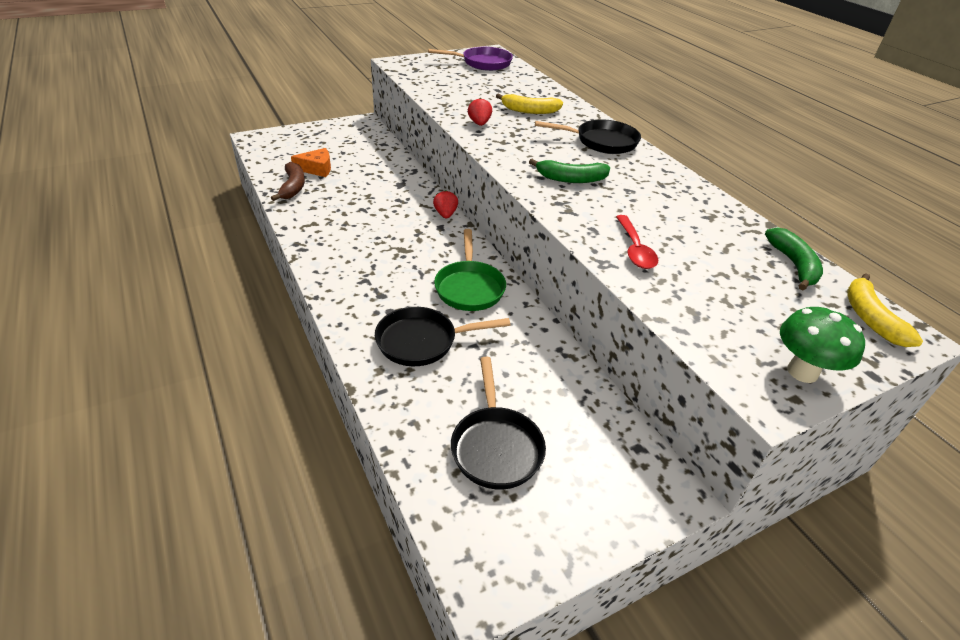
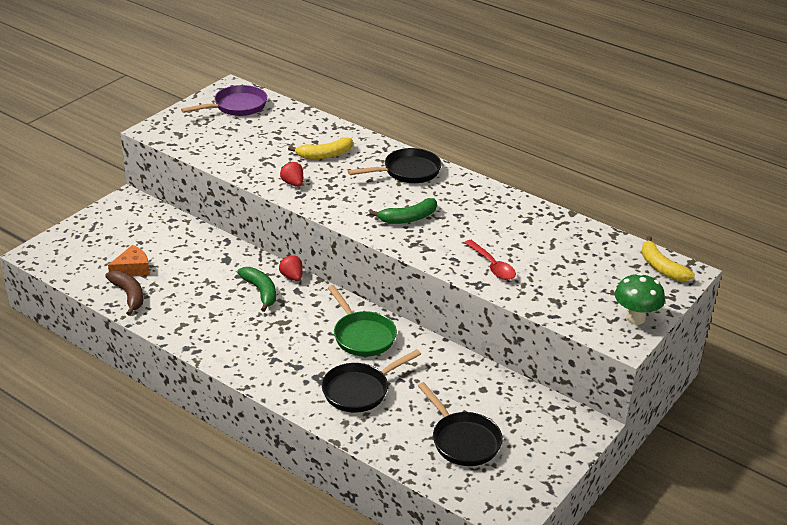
camera: 25 degrees left, 5 degrees down
green banana [765,228,823,290] -> green banana moved to [237,267,276,312]

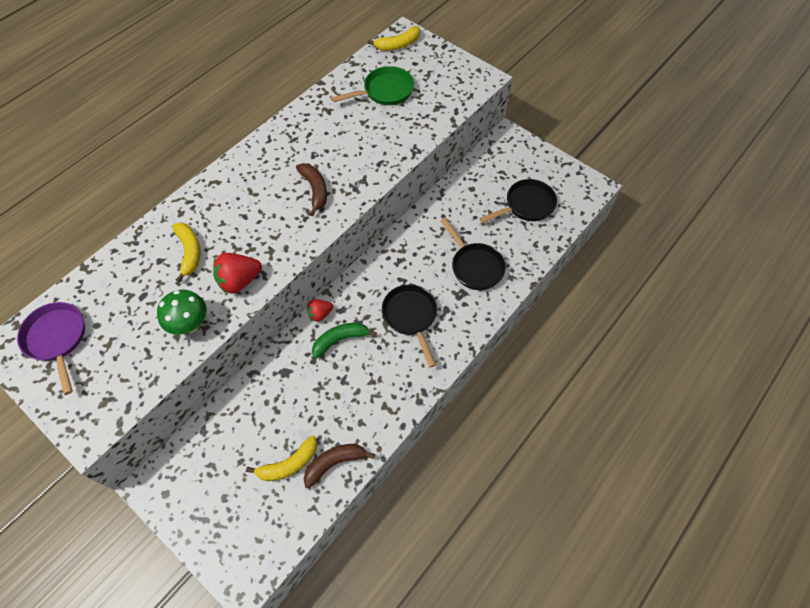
camera: 85 degrees left, 25 degrees up
orange cheese [108,245,150,276] -> yellow banana [246,435,317,481]
red strawberry [280,161,303,187] -> red strawberry [213,253,262,294], size x1.62
green pan [328,285,397,357] -> green pan moved to [332,66,414,105]
black pan [348,148,442,183] -> black pan moved to [382,284,437,367]
green banana [369,198,437,224] -> brown banana [296,163,327,216]
red spoon [464,240,516,280] -> none
green mushroom [615,273,665,325] -> green mushroom moved to [157,290,206,335]

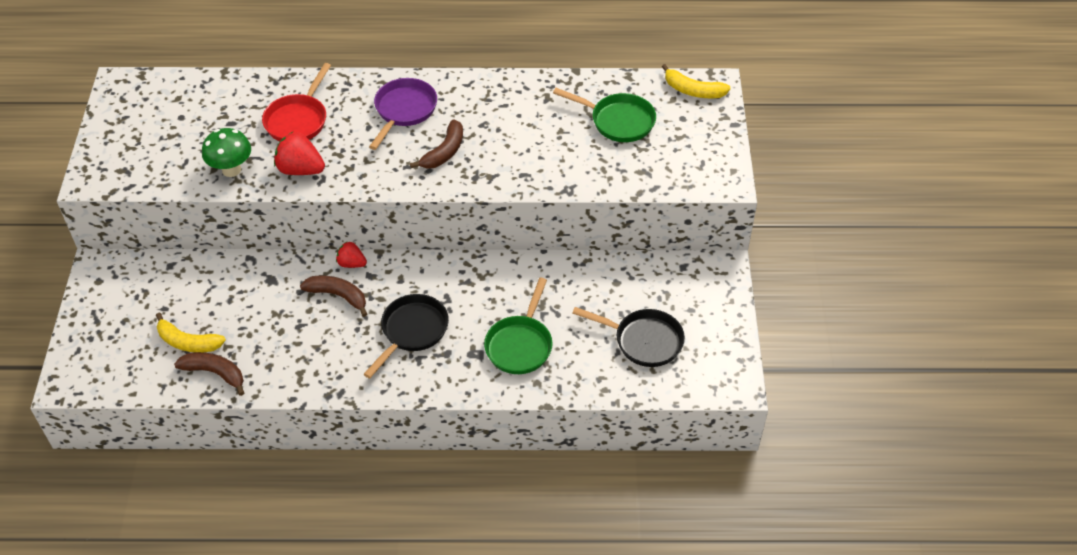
camera: 50 degrees right, 10 degrees down
purple pan [17,302,85,395] -> purple pan moved to [369,78,437,150]
yellow banana [172,223,201,282] -> red pan [262,63,331,141]
green banana [312,323,377,359] -> brown banana [300,276,367,317]
black pan [440,218,506,290] -> green pan [484,278,553,374]

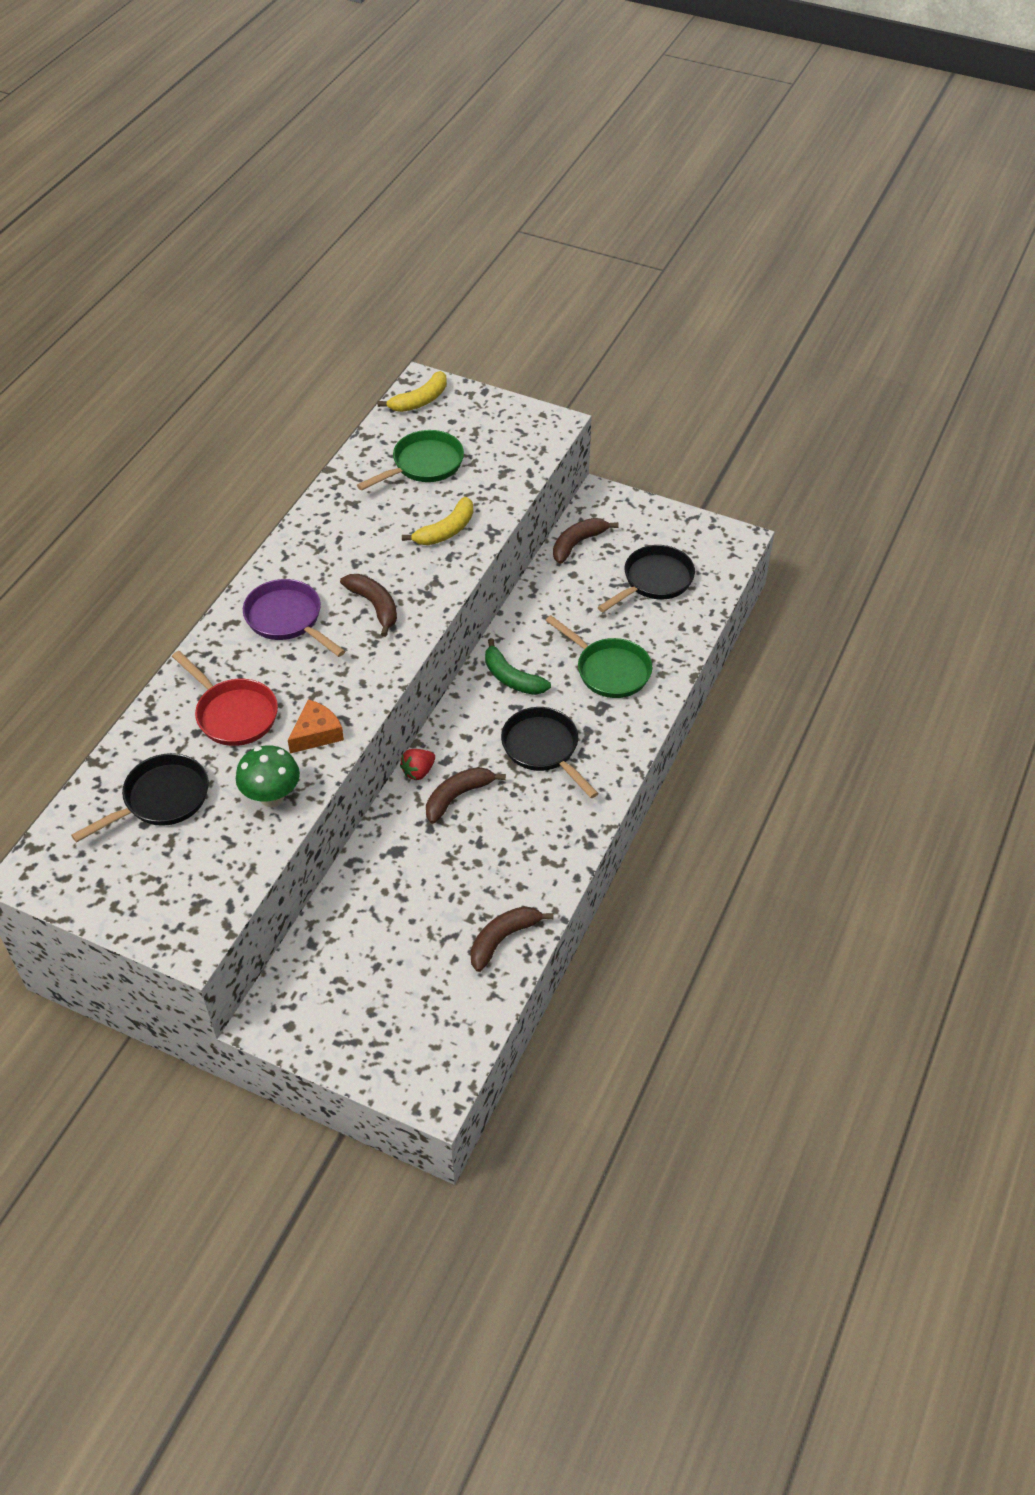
camera: 65 degrees left, 0 degrees up
yellow banana [156,313,226,352] -> yellow banana moved to [402,497,473,545]
red strawberry [274,132,325,175] -> orange cheese [288,699,344,753]
none -> black pan [71,753,209,843]
none -> green banana [485,638,551,695]
none -> brown banana [553,518,619,564]

